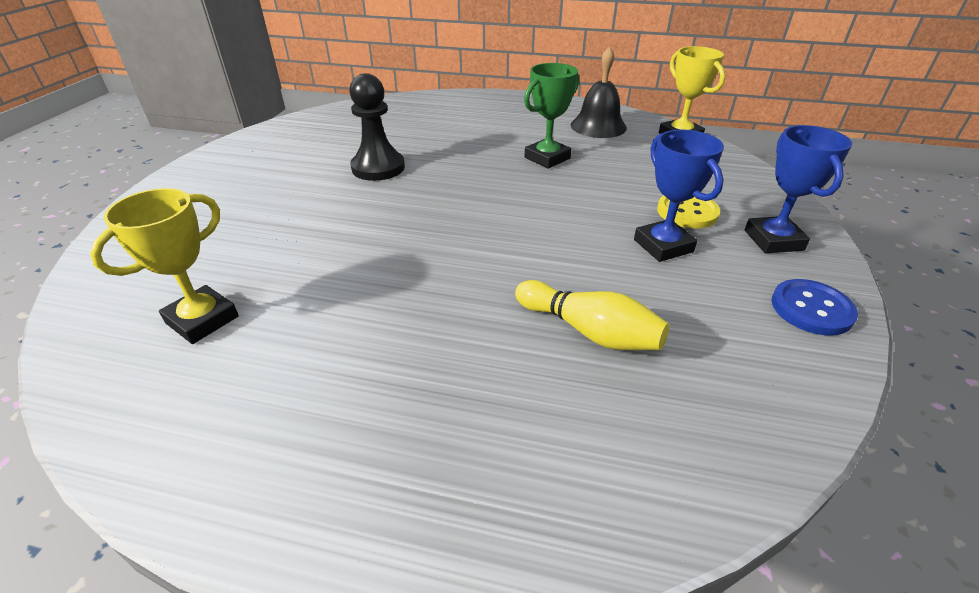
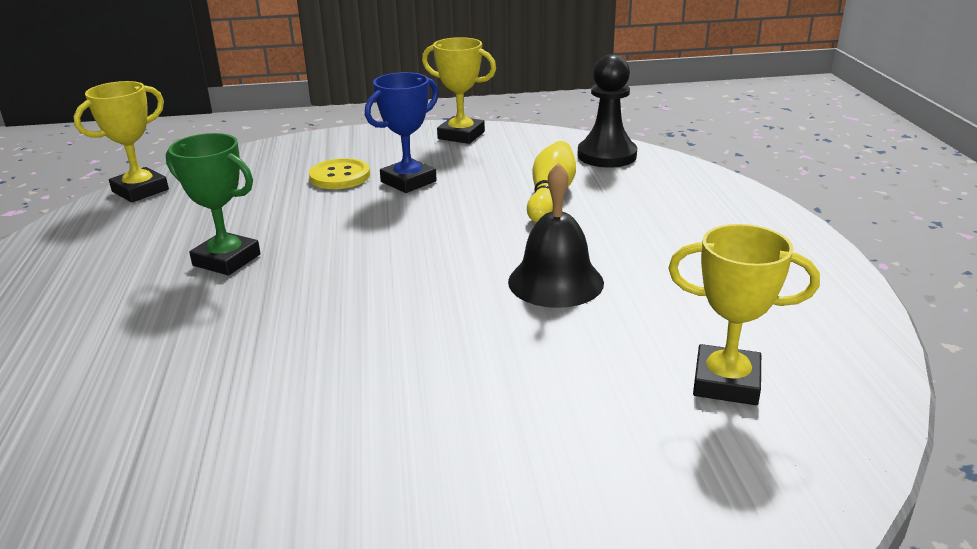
camera: 110 degrees left, 10 degrees down
black pawn [349,73,405,181] -> black pawn moved to [577,54,637,168]
black bell [571,46,627,138] -> black bell moved to [508,162,604,308]
blue trophy [745,125,852,253] -> none
blue button [772,279,858,336] -> yellow trophy [422,37,496,144]

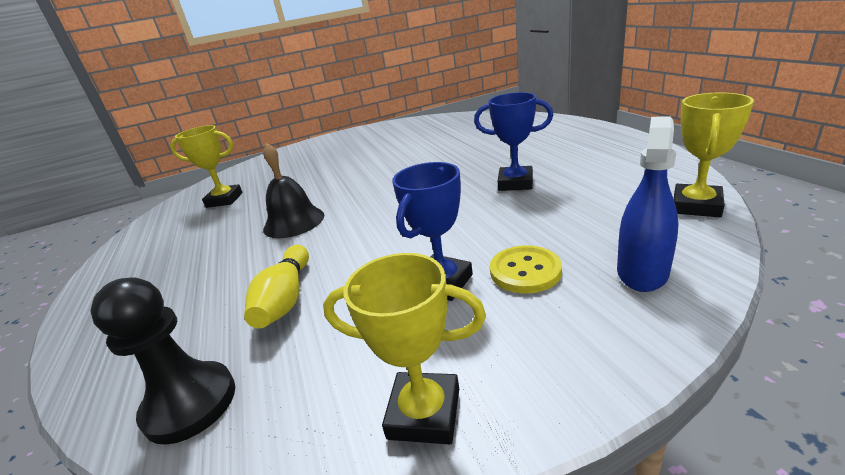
camera: 170 degrees right, 0 degrees up
green trophy [166,133,261,275] -> blue trophy [474,92,554,191]
none -> blue spray bottle [617,116,679,292]

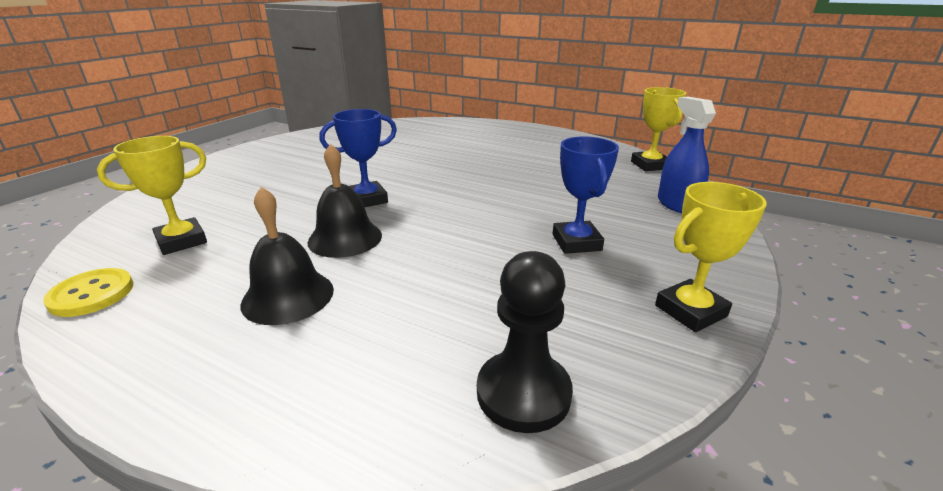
camera: 45 degrees left, 0 degrees up
yellow bowling pin [244,245,309,329] -> none
blue trophy [474,92,554,191] -> blue trophy moved to [319,109,397,207]
yellow button [490,245,562,293] -> yellow button moved to [43,268,133,317]
none -> black bell [241,187,334,325]

